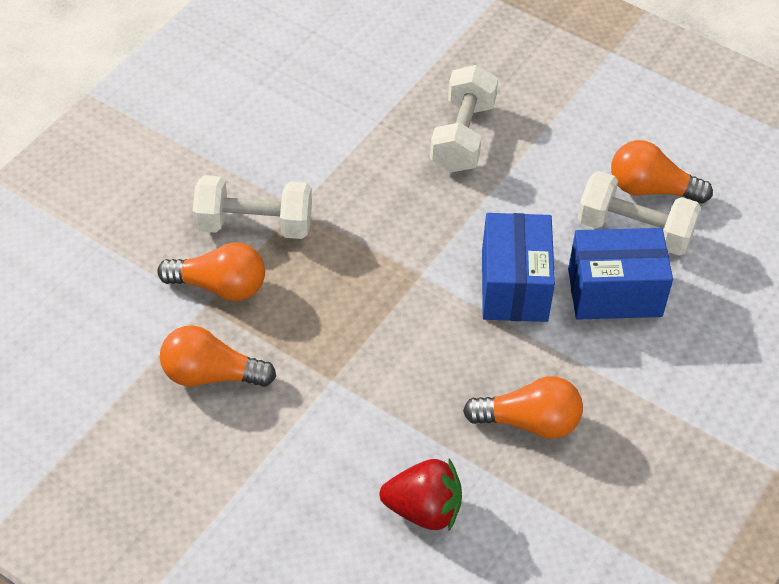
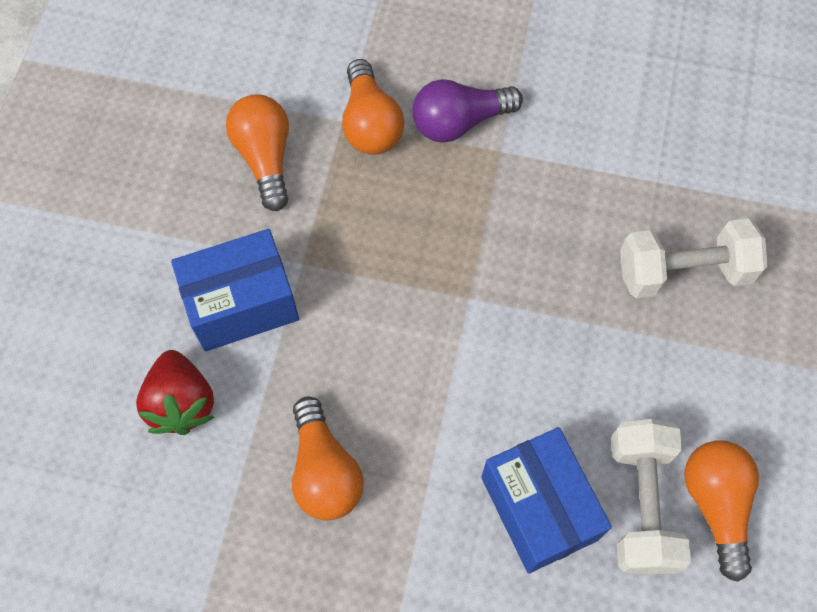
camera: 70 degrees right, 15 degrees up
white dumbbell [193,175,312,239] -> purple light bulb [412,79,523,143]
blue box [482,213,555,322] -> blue box moved to [171,229,299,352]

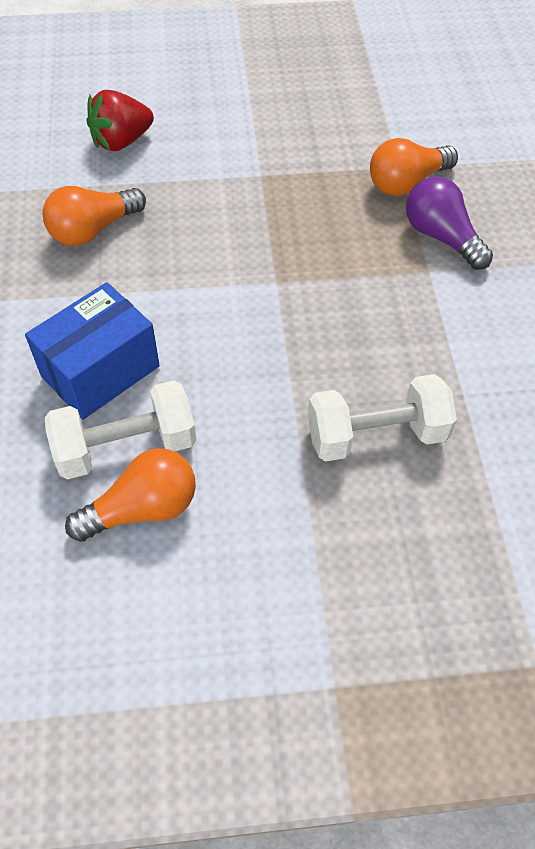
camera: 70 degrees right, 10 degrees down
blue box [171,229,299,352] -> none
orange light bulb [226,95,289,211] -> none
white dumbbell [620,218,767,298] -> white dumbbell turned 75 degrees counterclockwise [308,374,457,462]

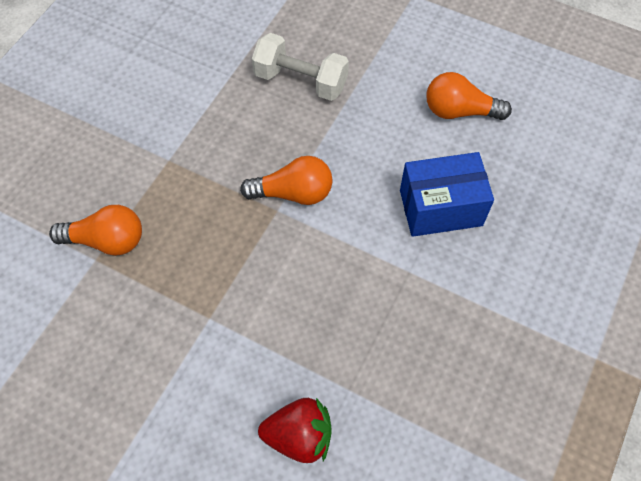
camera: 145 degrees left, 5 degrees up
orange light bulb [42,186,146,246] -> orange light bulb moved to [240,156,332,205]
white dumbbell [45,380,196,480] -> none
purple light bulb [406,177,493,270] -> none

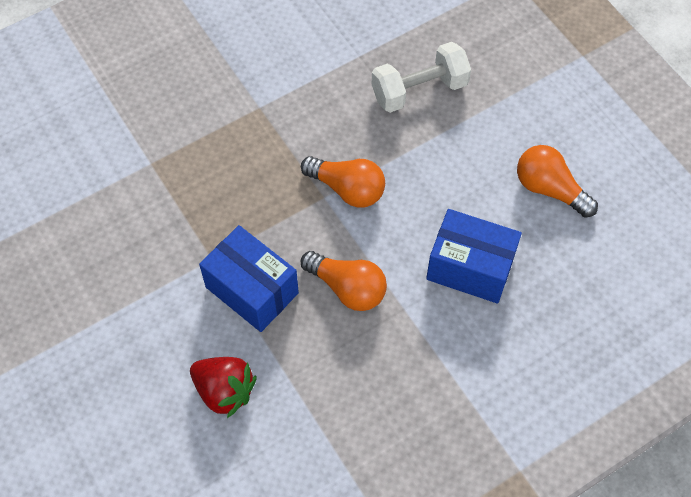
camera: 30 degrees right, 0 degrees up
orange light bulb [49,205,142,256] -> orange light bulb moved to [301,251,387,311]
white dumbbell [252,33,349,101] -> white dumbbell turned 75 degrees counterclockwise [372,42,471,113]
none -> blue box [199,225,299,332]

